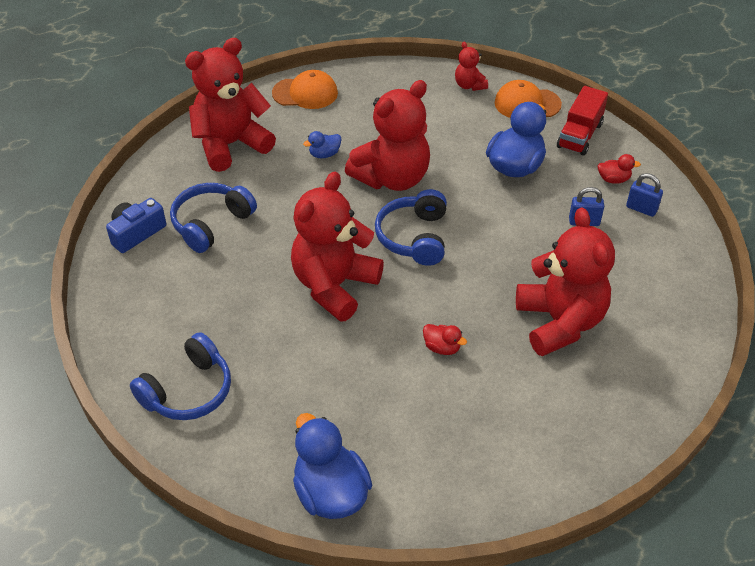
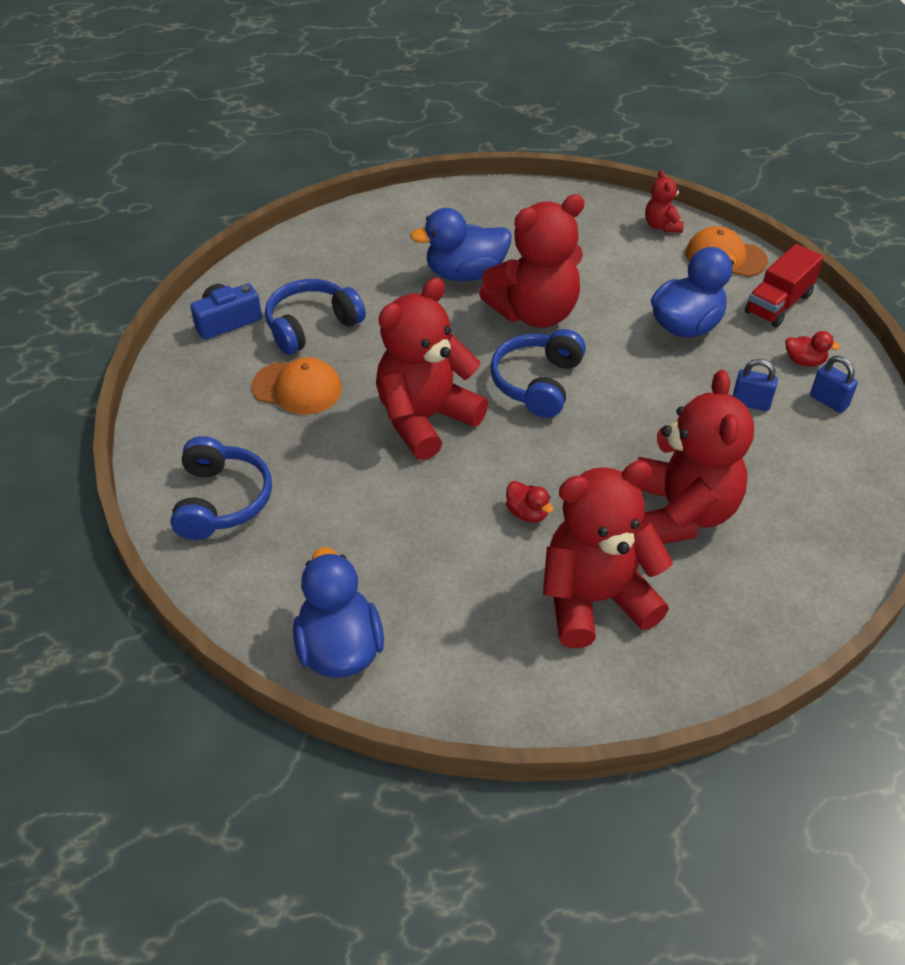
camera: 15 degrees right, 0 degrees up
blue headphones [130,332,231,420] -> blue headphones turned 60 degrees counterclockwise [171,436,272,540]
red teddy bear [185,38,276,172] -> red teddy bear moved to [543,461,673,648]
orange cap [272,70,338,109] -> orange cap moved to [252,357,342,415]
blue duck [303,131,342,158] -> blue duck [410,208,511,281], size x2.10

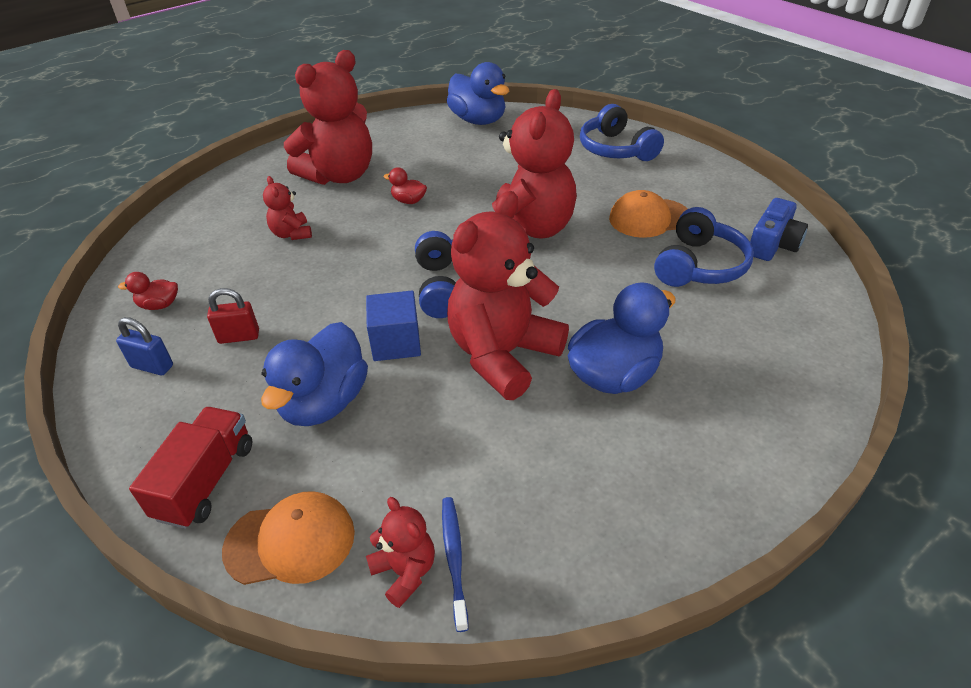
camera: 155 degrees right, 5 degrees down
red teddy bear [637,370,754,544] -> red teddy bear [263,176,312,240], size x0.45
blue padlock [733,359,778,411] -> red padlock [207,288,259,344]
red duck [785,331,841,367] -> red duck moved to [118,272,178,310]
none -> blue cube [366,290,421,361]
none -> blue toothbrush [442,497,469,632]

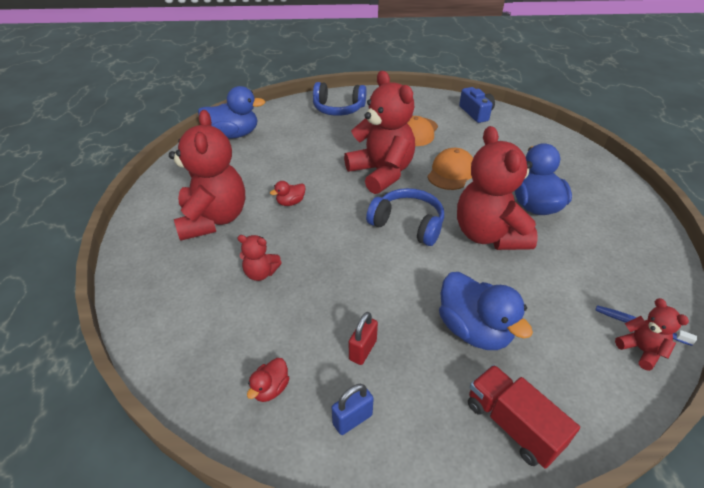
camera: 55 degrees left, 0 degrees up
orange cap [222,491,355,585] -> orange cap moved to [427,148,473,190]
blue cube [366,290,421,361] -> none
red teddy bear [366,497,435,608] -> red teddy bear turned 60 degrees clockwise [615,298,689,371]
blue headphones [654,207,754,287] -> none

